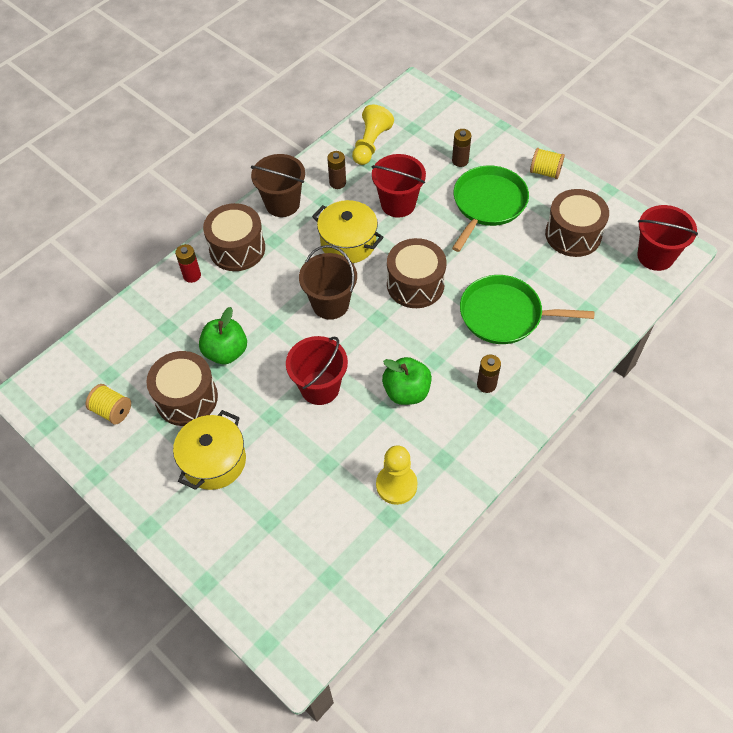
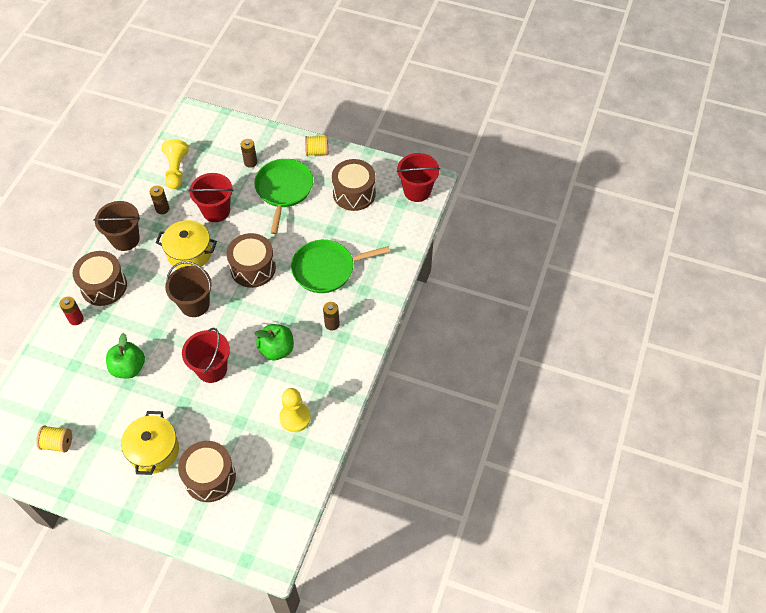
camera: 25 degrees left, 0 degrees up
brown drum [146,351,218,426] -> brown drum moved to [178,441,236,502]

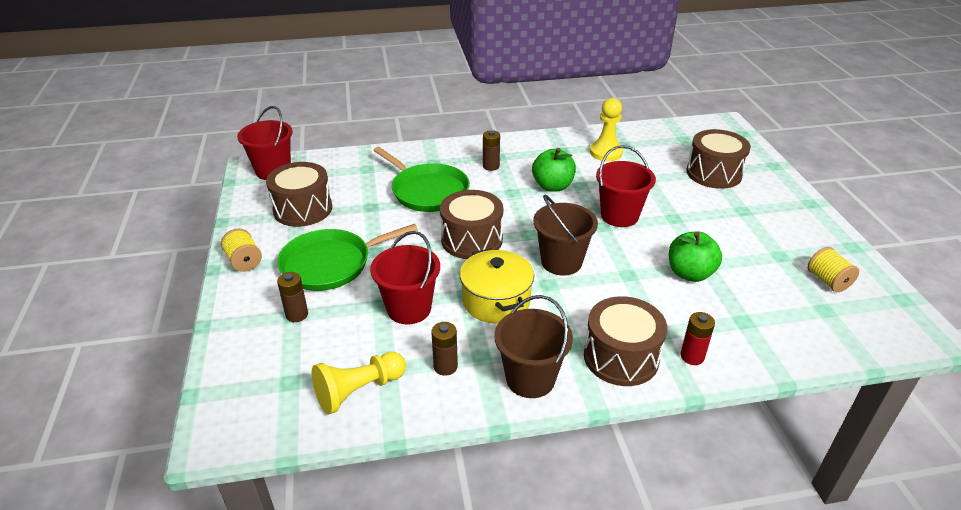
camera: 120 degrees left, 20 degrees down
yellow pot [121,411,179,475] -> none

